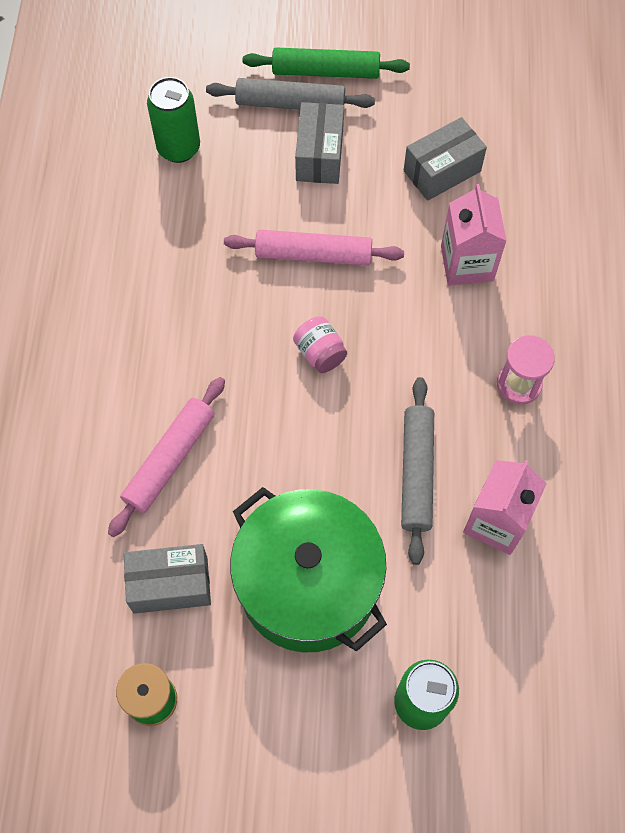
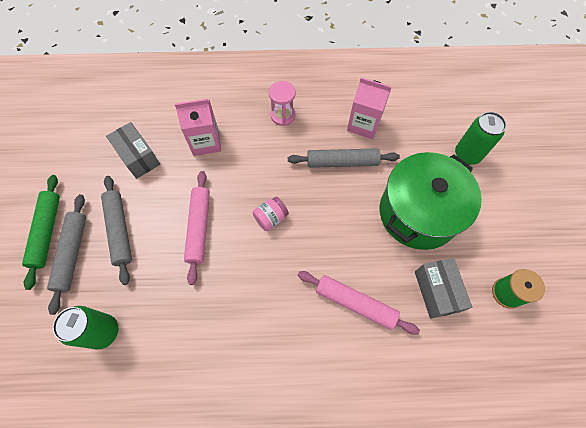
camera: 95 degrees left, 0 degrees up
grey box [295,102,344,184] -> grey rolling pin [101,176,132,285]

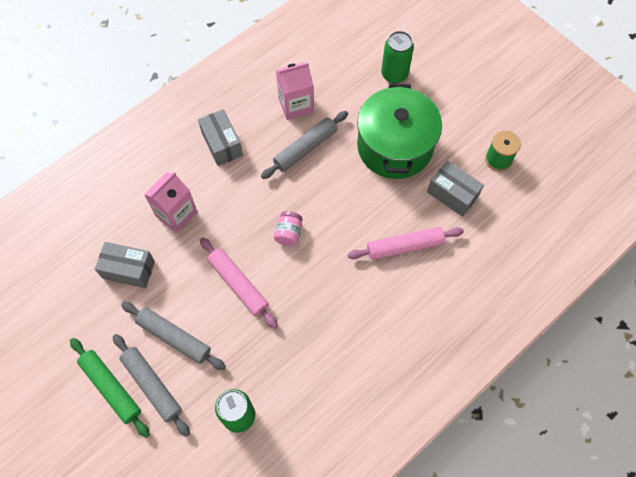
camera: 40 degrees left, 0 degrees up
pink hourglass [269,81,296,126] -> grey box [198,109,243,166]

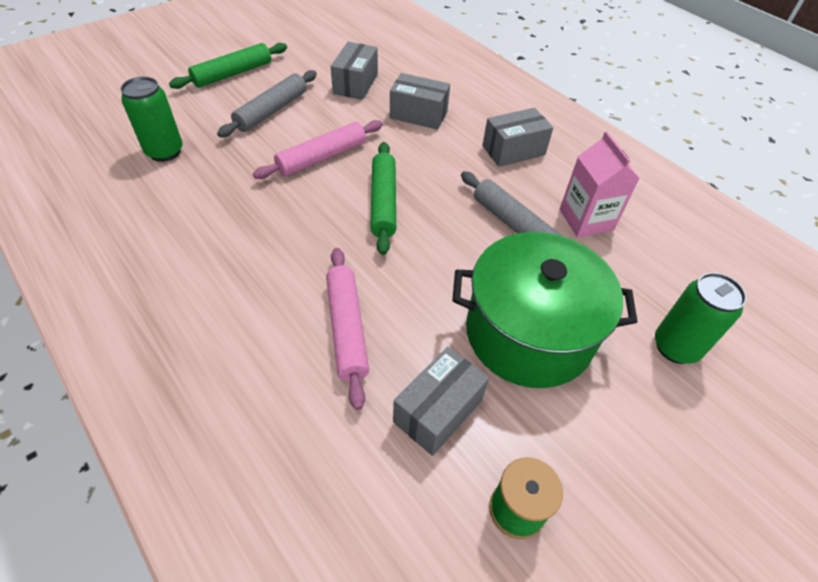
camera: 90 degrees right, 15 degrees down
grey rolling pin [113,334,190,437] -> none
pink carton [144,172,197,233] -> grey box [390,73,450,130]
pink jar [274,211,302,246] -> green rolling pin [370,142,396,255]

